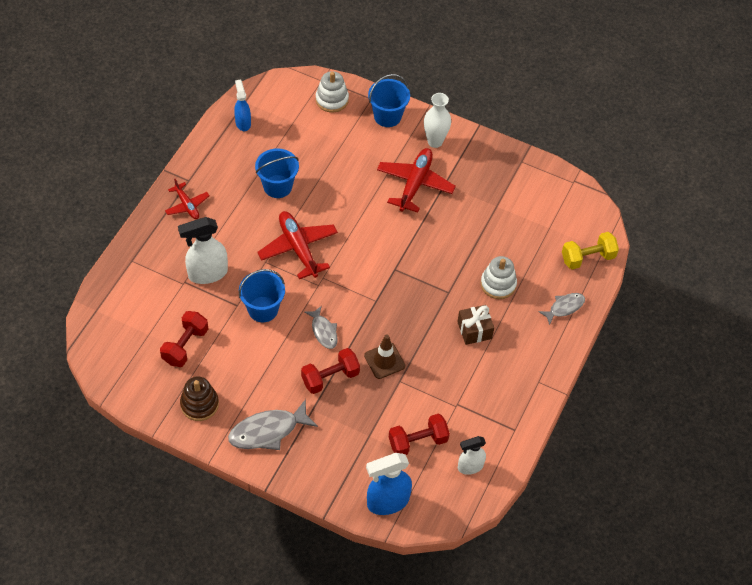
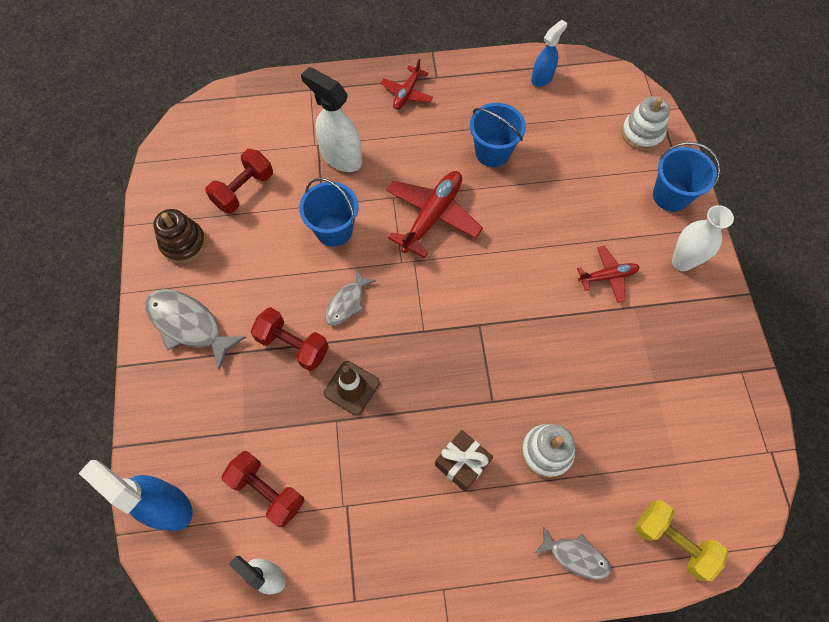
camera: 60 degrees right, 10 degrees up
red dumbbell [160,311,208,367] -> red dumbbell turned 45 degrees counterclockwise [205,149,273,213]
red plane [377,148,456,213] -> red plane [577,246,640,303], size x0.58

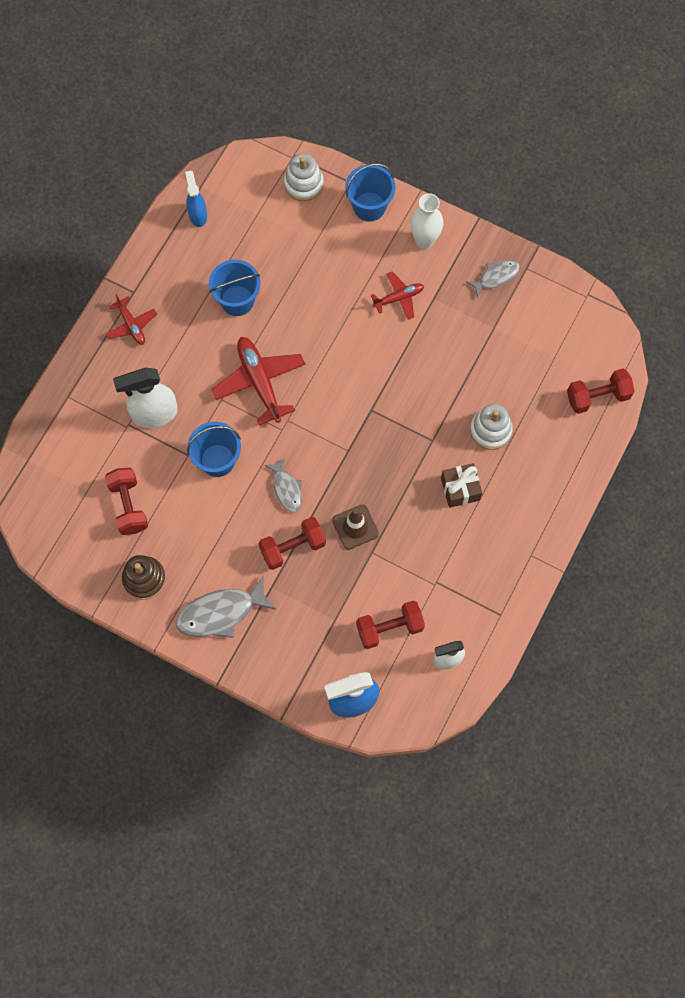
camera: 55 degrees left, 5 degrees up
grey fish [535,526,611,580] -> grey fish moved to [466,260,520,298]
red plane [577,246,640,303] -> red plane turned 45 degrees clockwise [371,271,424,320]
yellow dumbbell [635,500,728,581] -> red dumbbell [567,368,634,414]

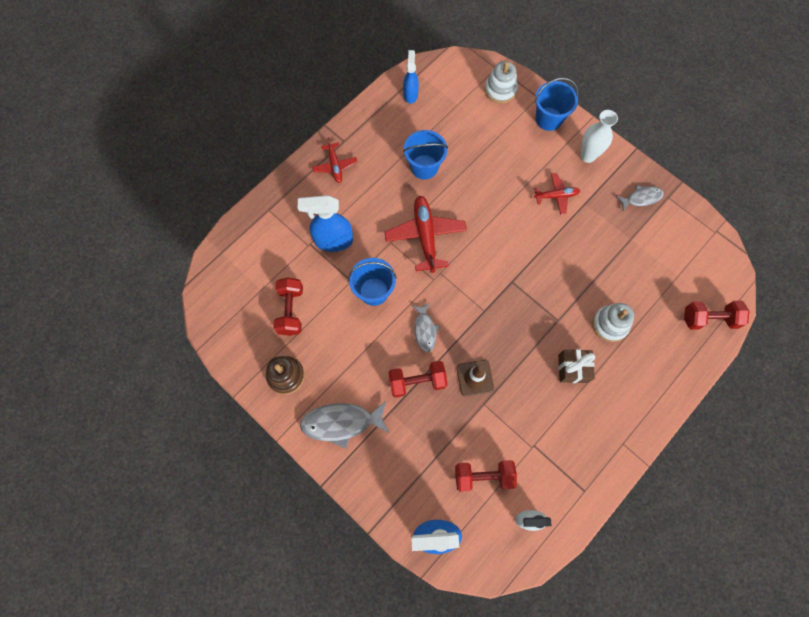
camera: 15 degrees right, 0 degrees up
white spray bottle [113,368,178,428] -> blue spray bottle [298,195,353,252]

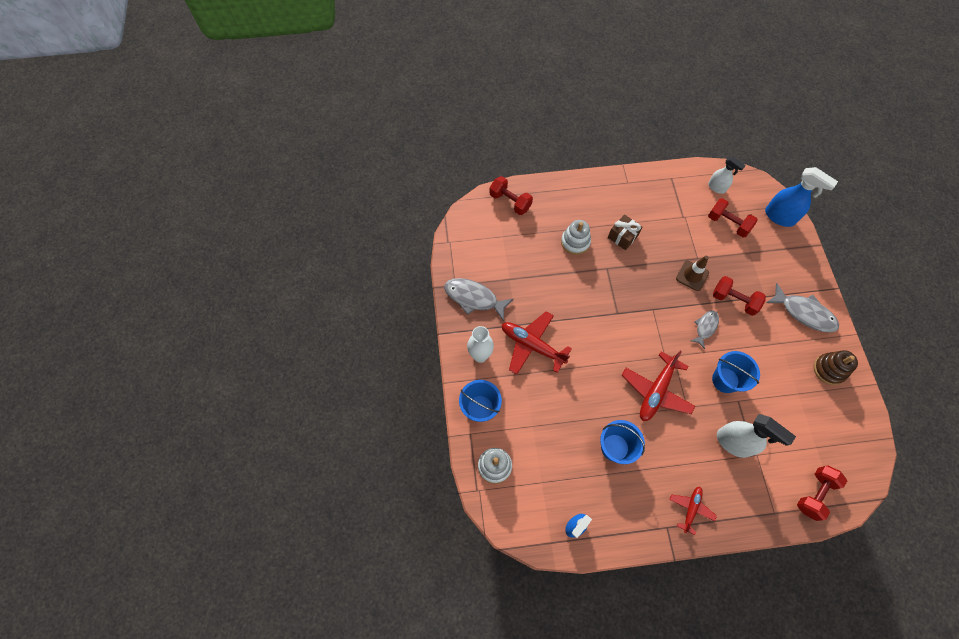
camera: 140 degrees left, 5 degrees down
red dumbbell [274,277,303,336] -> red dumbbell moved to [797,465,847,521]
blue spray bottle [298,195,353,252] -> white spray bottle [717,414,796,458]
red plane [534,173,580,215] -> red plane [502,311,572,375], size x1.73
grey fish [616,185,664,211] -> grey fish [444,278,514,321], size x1.66

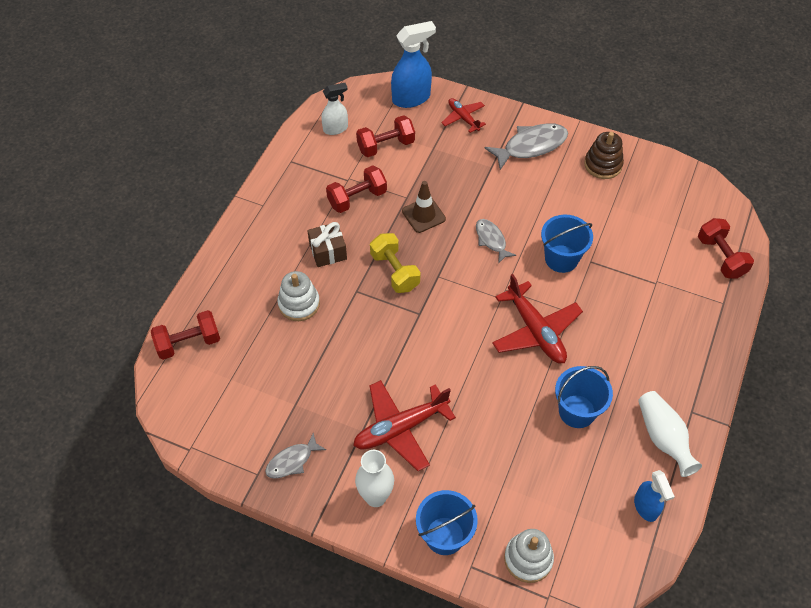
camera: 60 degrees left, 10 degrees down
grey fish [444,278,514,321] -> grey fish [265,433,326,479], size x0.60
red plane [669,487,717,535] -> red plane moved to [441,98,486,133]
red dumbbell [713,276,766,316] -> red dumbbell moved to [326,165,387,213]
white spray bottle [717,414,796,458] -> none
none -> yellow dumbbell [370,233,420,293]
none -> white vase [638,391,702,477]

